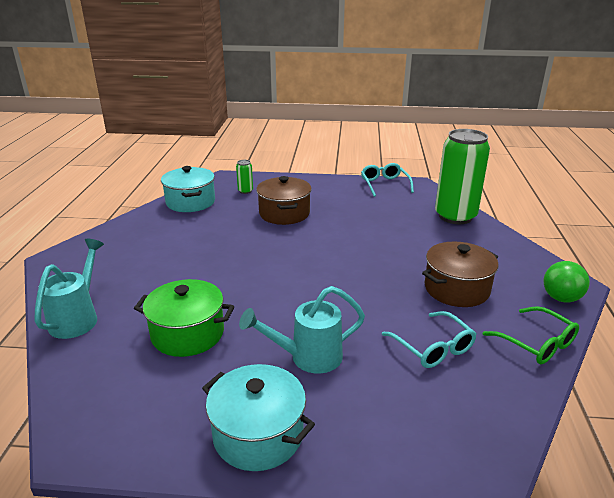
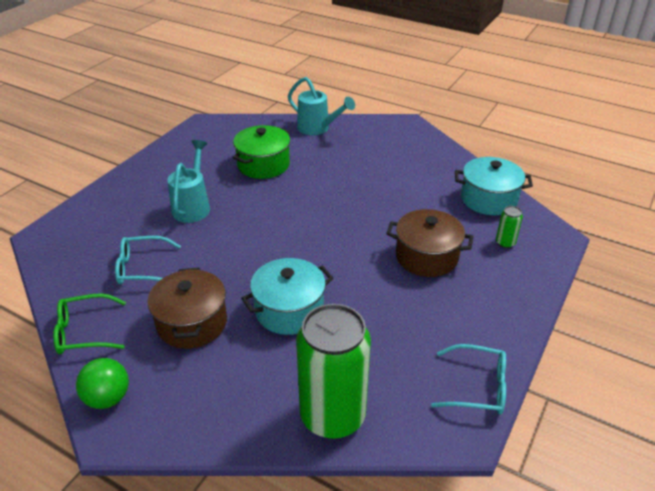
camera: 115 degrees right, 10 degrees up
turquoise pot [202,364,315,471] -> turquoise pot moved to [241,258,334,335]

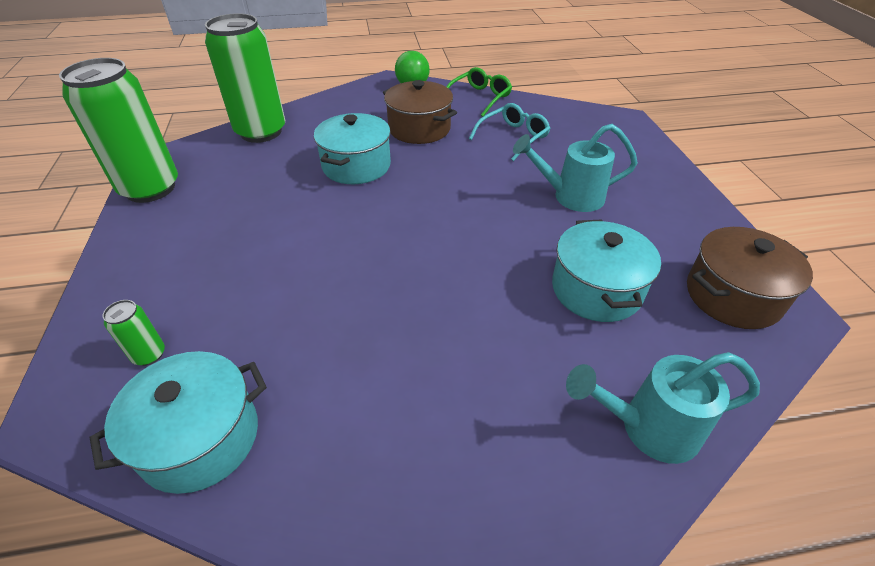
camera: 140 degrees right, 5 degrees up
turquoise watering can [168,140,210,223] -> turquoise watering can turned 120 degrees clockwise [513,124,638,212]
green pot [232,125,290,179] -> turquoise pot [552,219,661,322]
brown pot [386,209,474,277] -> brown pot moved to [687,227,813,329]
turquoise glasses [431,344,506,415] -> green can [59,58,178,203]

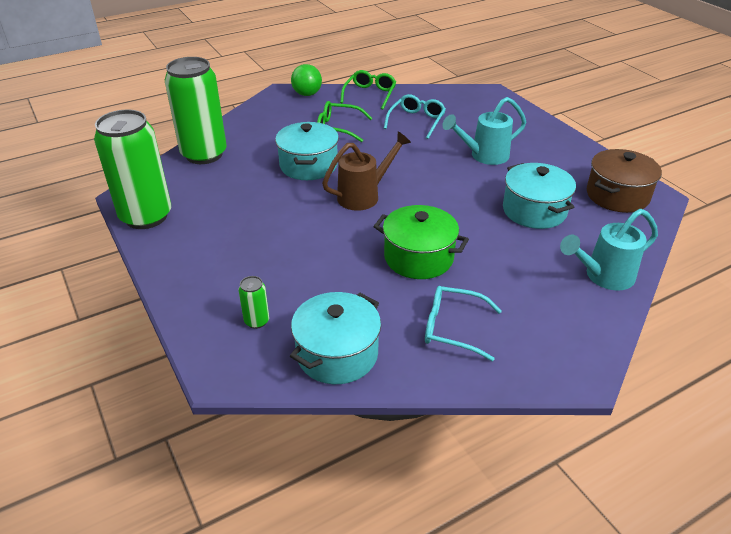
camera: 20 degrees left, 5 degrees down
brown pot [383,80,457,144] -> green glasses [317,101,372,142]
none -> brown watering can [322,131,411,211]
none -> green pot [373,205,469,279]
none -> turquoise glasses [425,286,502,361]

